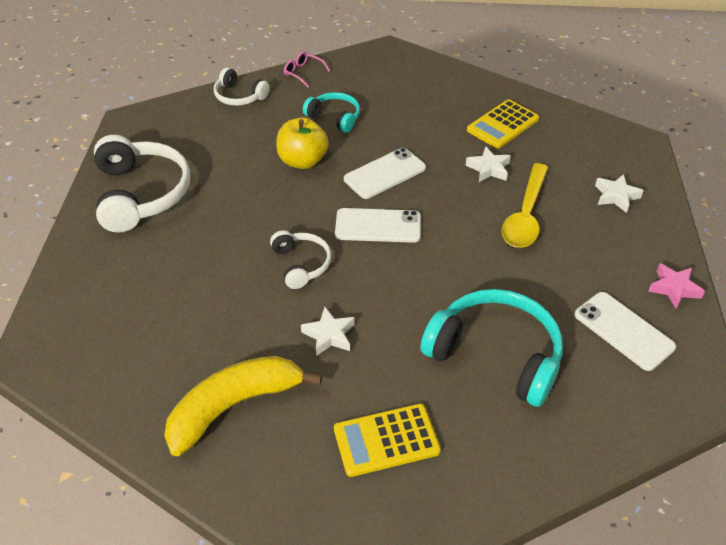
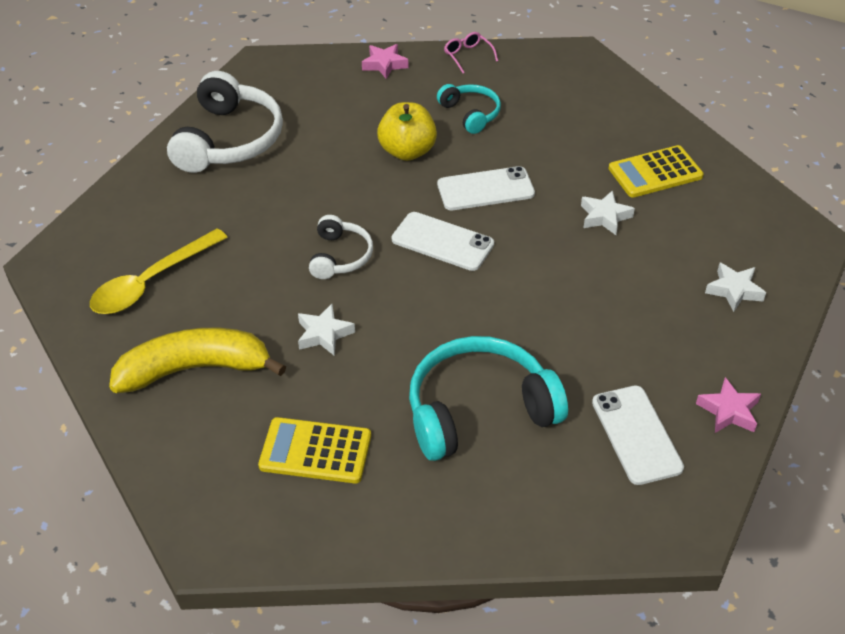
camera: 25 degrees right, 0 degrees up
white headphones [214,67,270,106] -> pink star [362,44,409,79]
turquoise headphones [421,289,563,407] -> turquoise headphones turned 75 degrees counterclockwise [409,336,568,461]
yellow spoon [501,163,548,248] -> yellow spoon moved to [90,229,228,314]

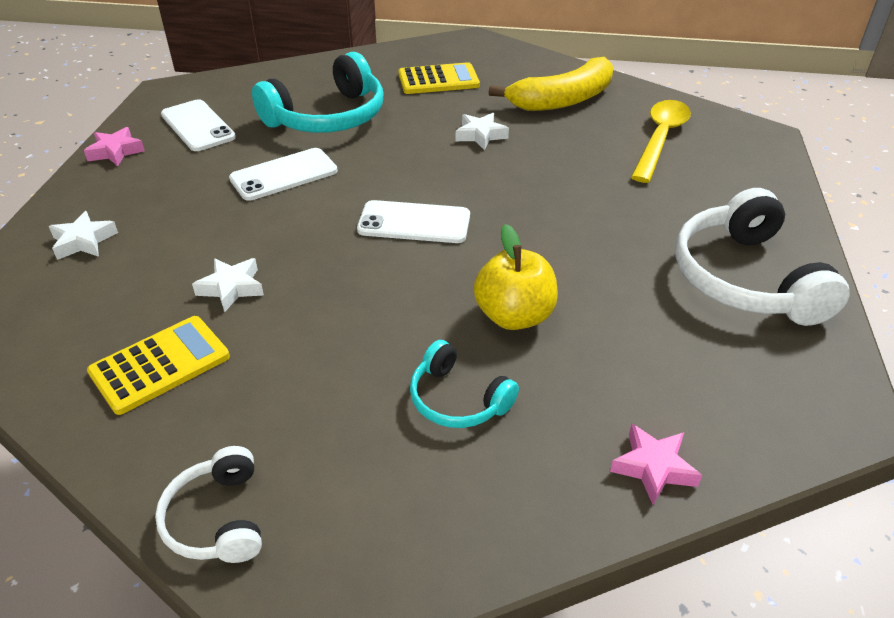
camera: 160 degrees right, 5 degrees down
white headphones [309,215,373,279] -> white headphones moved to [155,446,262,563]
white phone [437,166,535,210] -> white phone moved to [229,148,338,201]
pink glasses [444,32,498,73] -> none

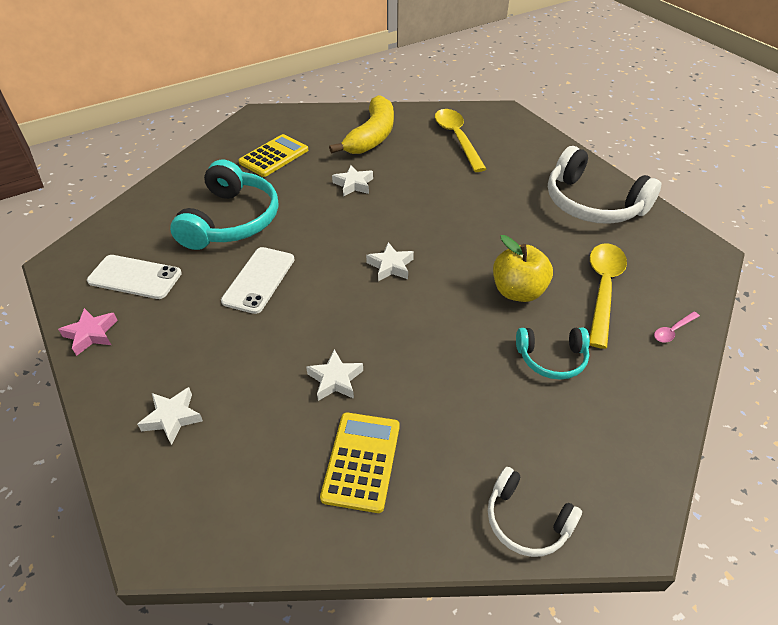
camera: 40 degrees left, 5 degrees up
white phone [357,200,470,243] -> white star [366,242,414,281]
pink star [610,424,702,505] -> pink spoon [654,312,700,342]
none -> yellow spoon [589,243,627,349]

